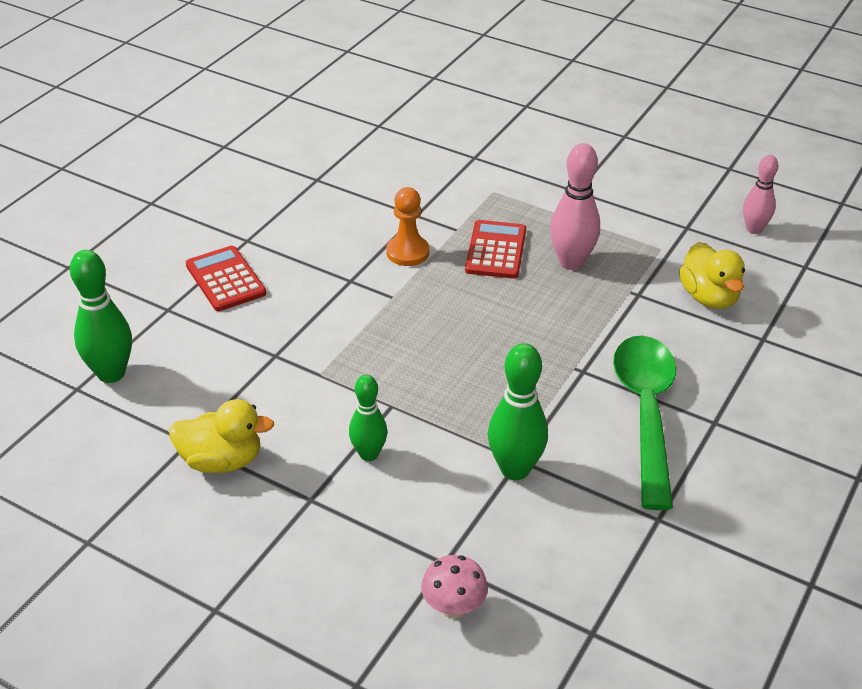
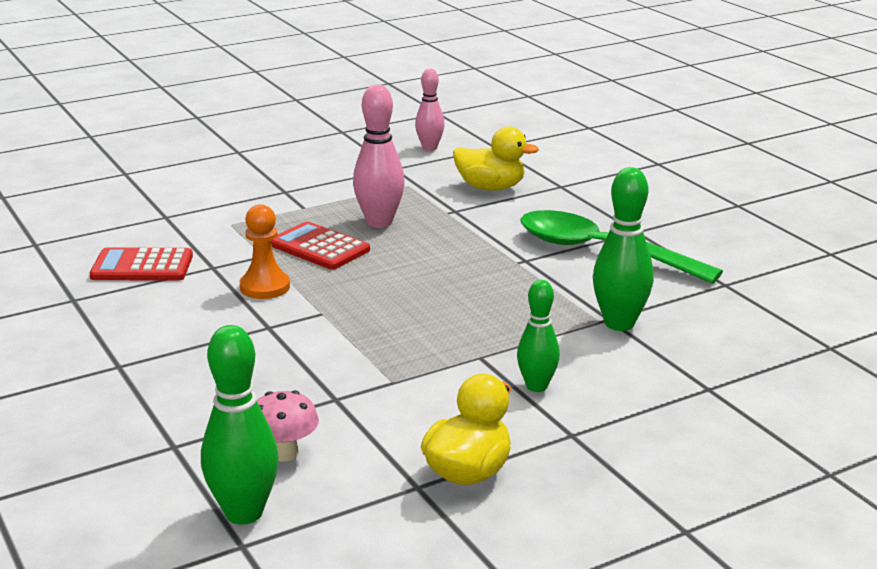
camera: 60 degrees left, 15 degrees down
red calculator [186,246,266,311] -> red calculator moved to [89,247,193,281]
pink mushroom [421,555,488,619] -> pink mushroom moved to [256,390,319,462]

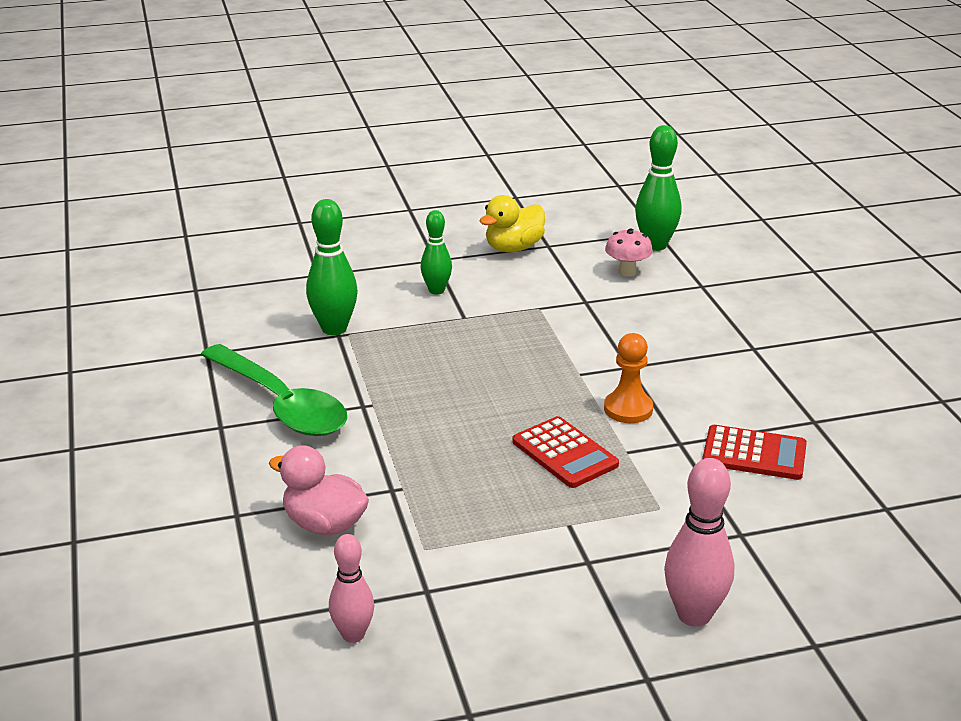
camera: 165 degrees left, 5 degrees up
pink bowling pin [353,84,405,228] -> pink bowling pin moved to [664,458,734,627]
yellow duck [453,127,539,191] -> pink duck [269,445,369,535]

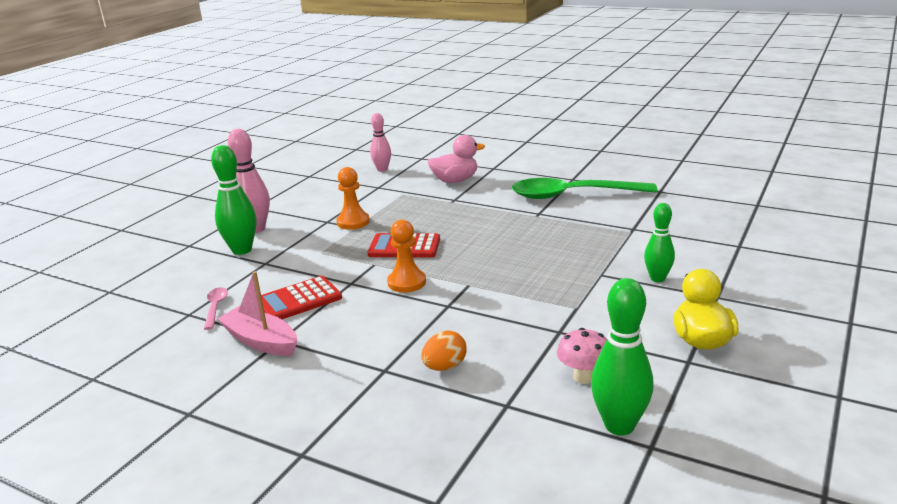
camera: 135 degrees right, 5 degrees down
green bowling pin [306,199,358,335] -> green bowling pin moved to [211,145,256,255]
none -> pink spoon [204,287,228,330]
none -> pink boat [217,271,297,356]
none -> orange pawn [336,167,370,230]
none -> orange egg [421,331,467,371]

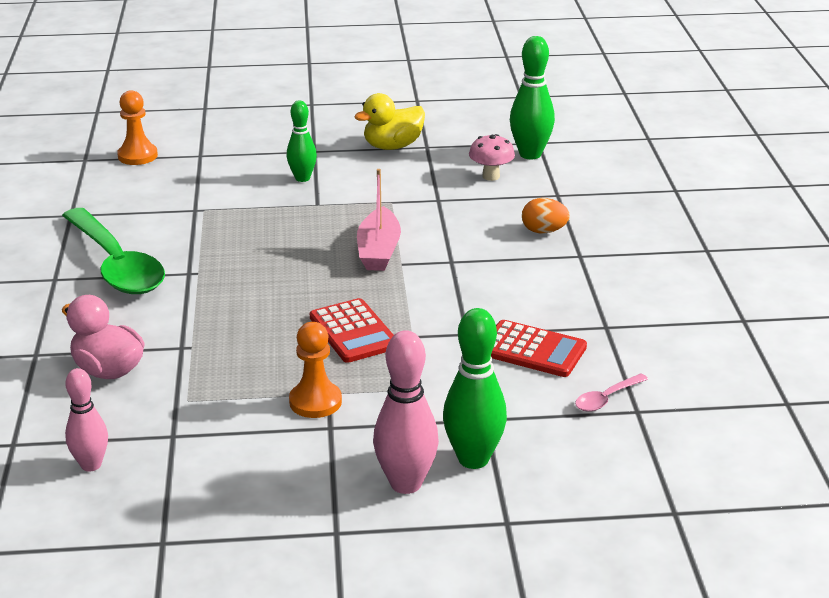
camera: 125 degrees left, 5 degrees up
pink boat [217,271,297,356] -> pink boat moved to [357,169,401,271]
orange pawn [387,220,426,293] -> orange pawn moved to [117,90,158,165]

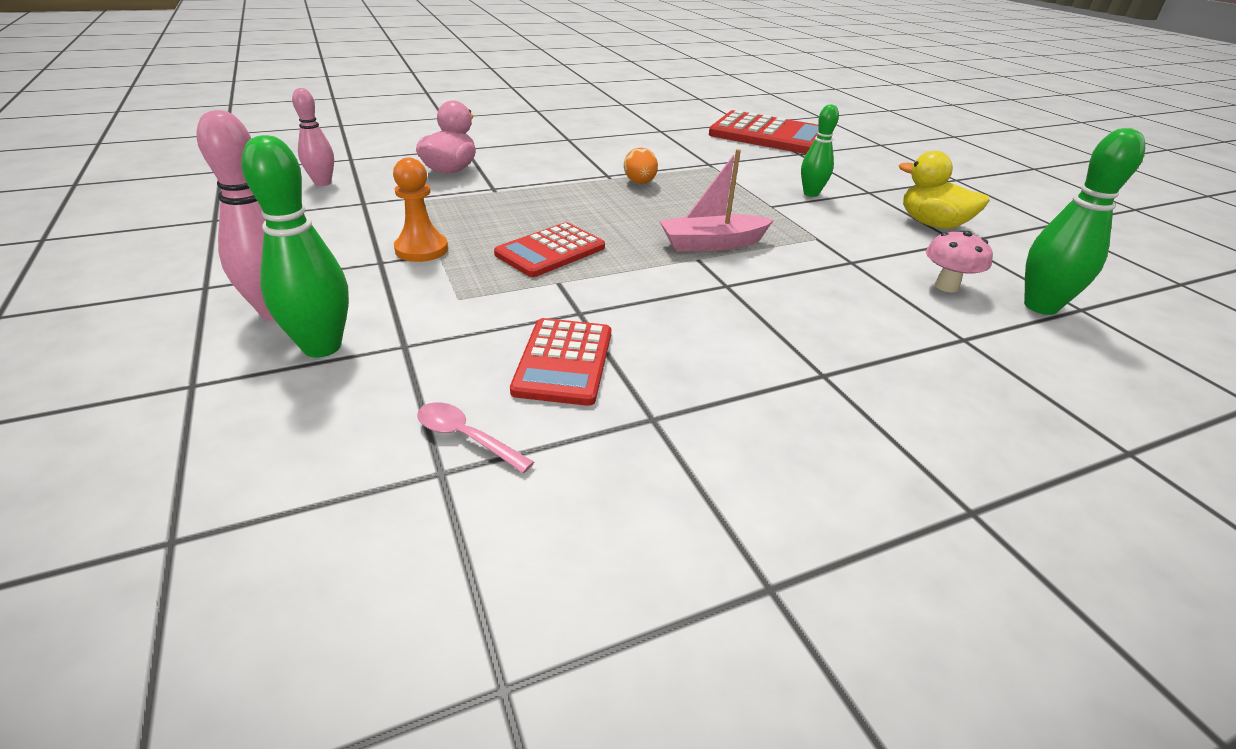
camera: 70 degrees right, 5 degrees up
green spoon [62,208,165,294] -> none
orange pawn [117,90,158,165] -> red calculator [709,110,832,154]
orange egg [522,198,570,233] -> orange egg moved to [624,148,658,184]

